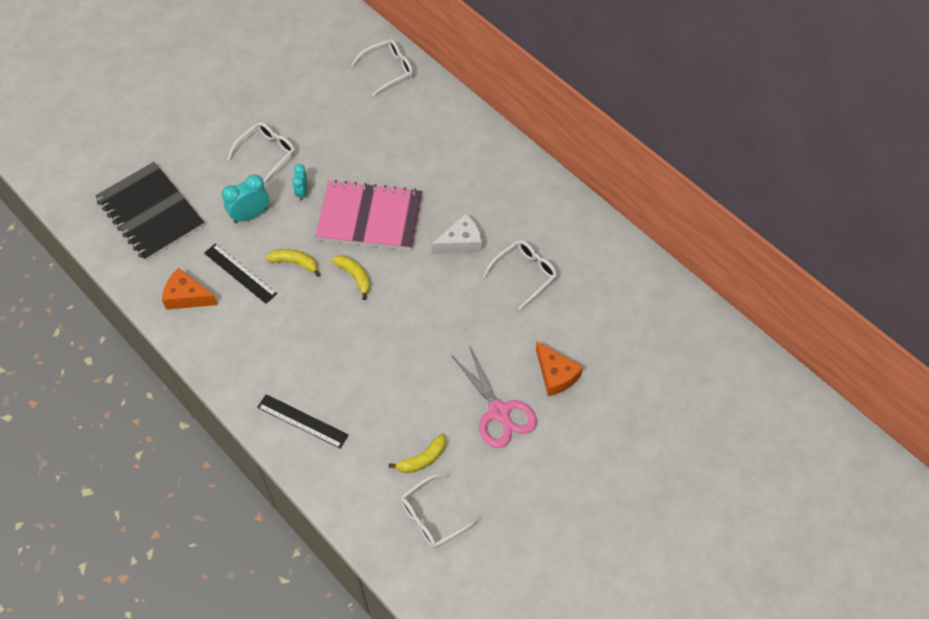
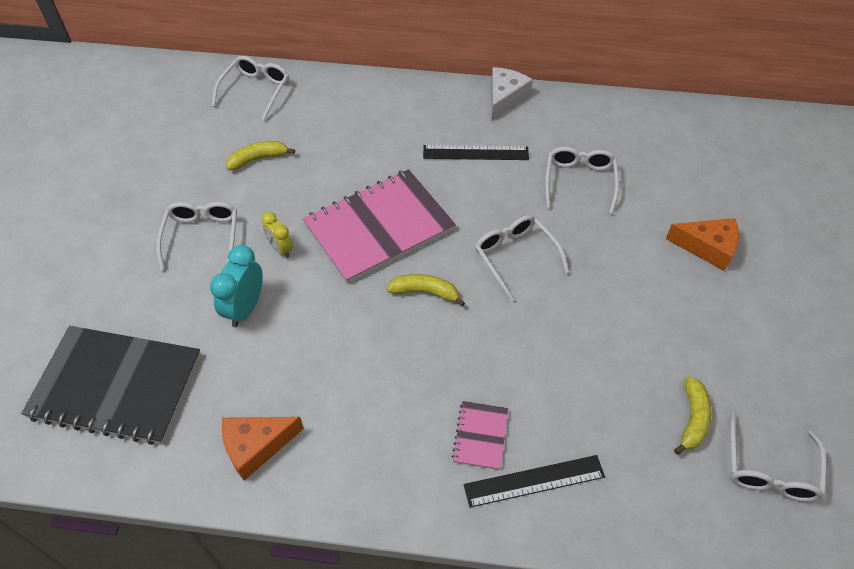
camera: 40 degrees left, 5 degrees down
black ruler [204,243,277,304] -> black ruler moved to [423,145,529,160]
yellow banana [266,249,320,277] -> yellow banana moved to [226,141,295,171]
turquoise clock [292,164,307,200] -> yellow clock [262,212,293,258]
white cheese [431,213,482,254] -> white cheese moved to [491,67,533,121]
pink scissors [452,345,537,448] -> none
none -> pink notebook [452,401,508,470]
none -> white glasses [475,215,569,301]

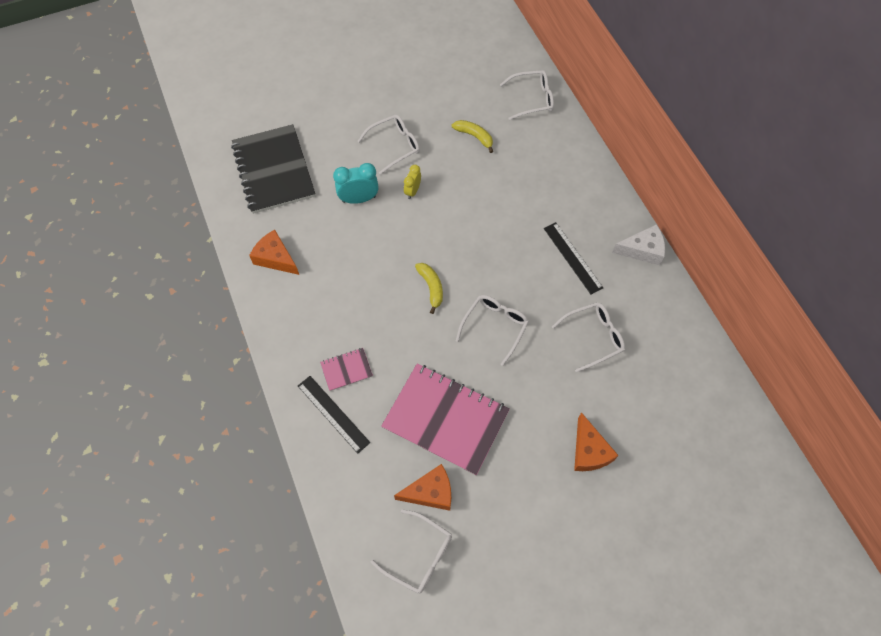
camera: 60 degrees right, 10 degrees up
pink notebook [303,169,456,283] -> pink notebook moved to [381,364,510,476]
yellow banana [674,377,712,455] -> orange cheese [394,464,451,511]
white glasses [730,412,826,502] -> white glasses turned 135 degrees counterclockwise [371,509,452,594]

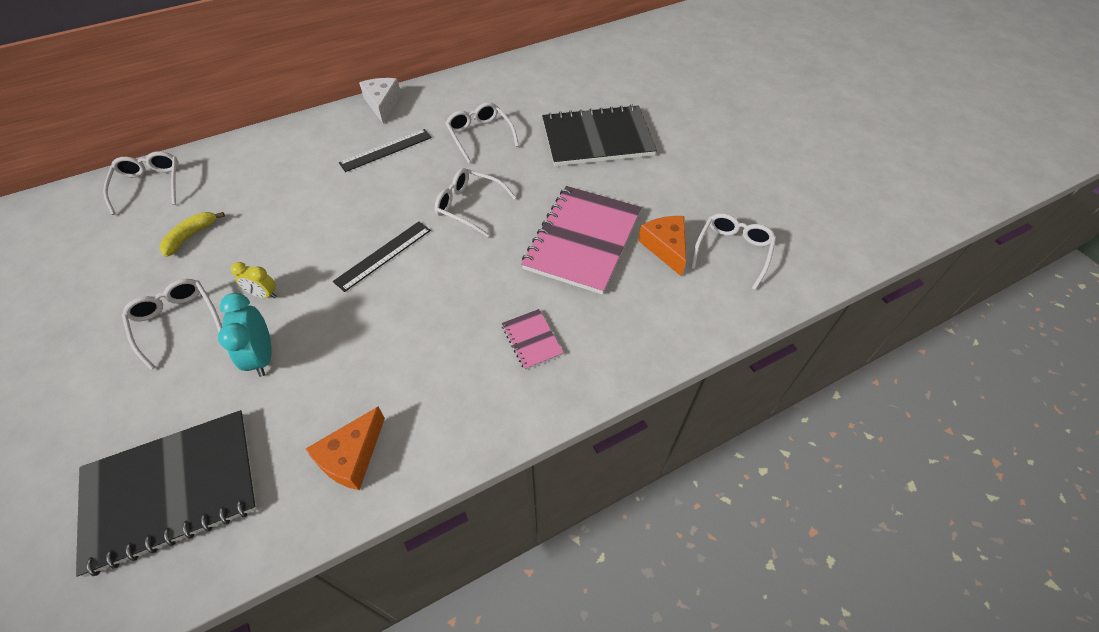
camera: 95 degrees left, 10 degrees down
black ruler [298,376,370,454] -> black ruler moved to [333,221,431,292]
yellow banana [415,263,443,314] -> none
orange cheese [574,412,619,471] -> black notebook [542,104,657,166]

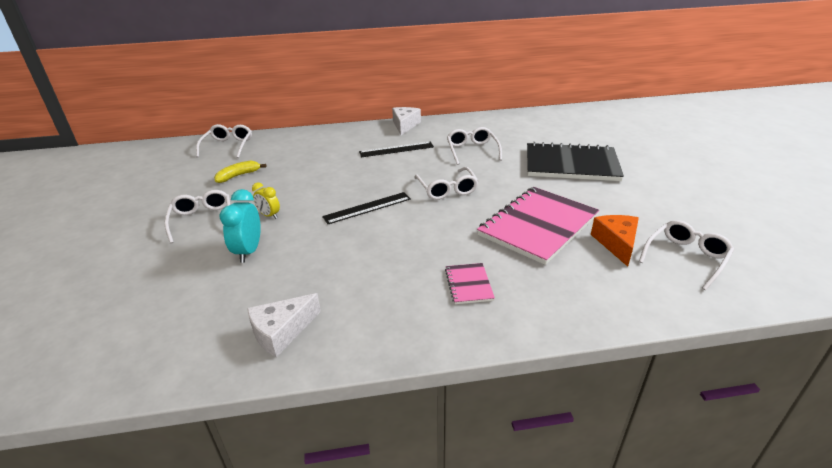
camera: 20 degrees right, 20 degrees down
black notebook [76,410,258,577] -> none
orange cheese [306,407,385,490] -> white cheese [247,293,321,357]
white glasses [435,168,516,237] -> white glasses turned 150 degrees counterclockwise [415,167,478,200]

